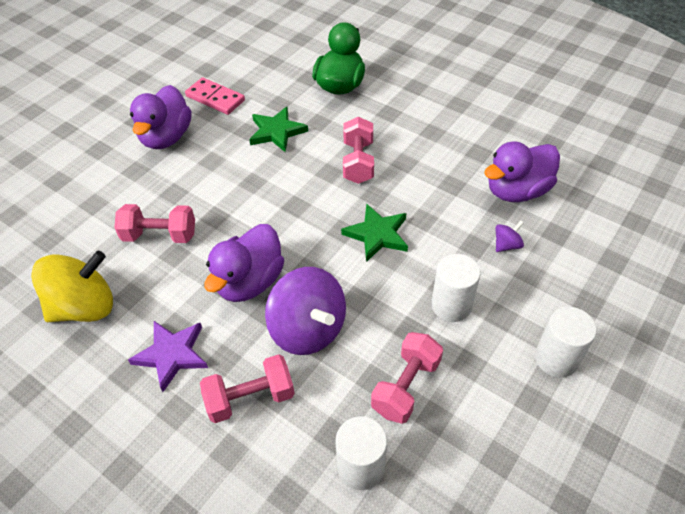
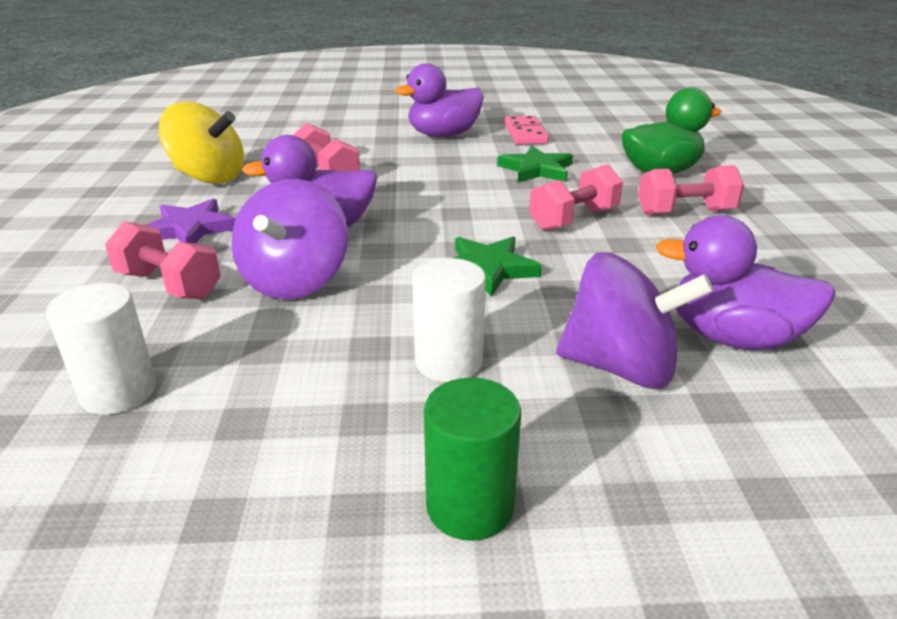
camera: 50 degrees right, 20 degrees down
pink dumbbell [371,332,443,424] -> pink dumbbell moved to [638,165,744,215]
purple spinning top [495,221,524,252] -> purple spinning top [556,252,713,389], size x2.31
white cylinder [535,307,597,377] -> green cylinder [424,378,521,541]

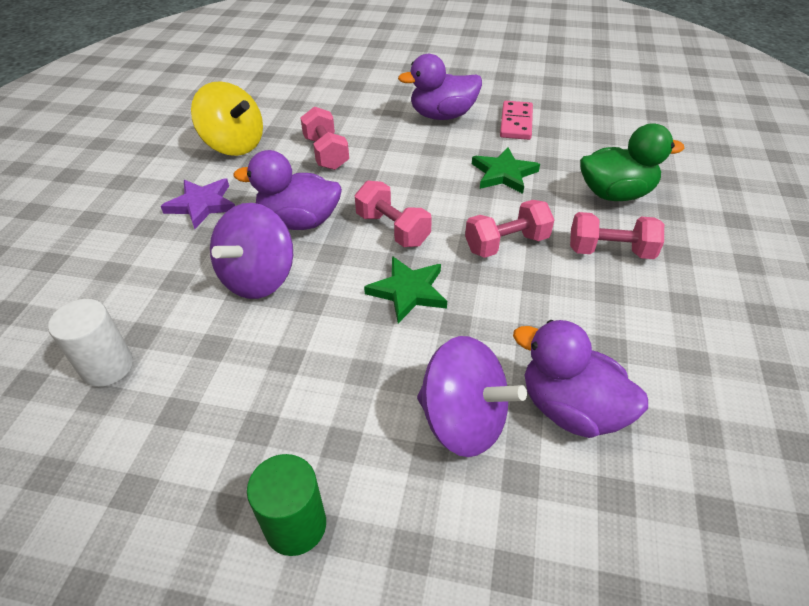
camera: 15 degrees right, 15 degrees up
pink dumbbell [105,221,221,299] -> pink dumbbell moved to [355,181,432,247]
white cylinder [412,258,486,382] -> none

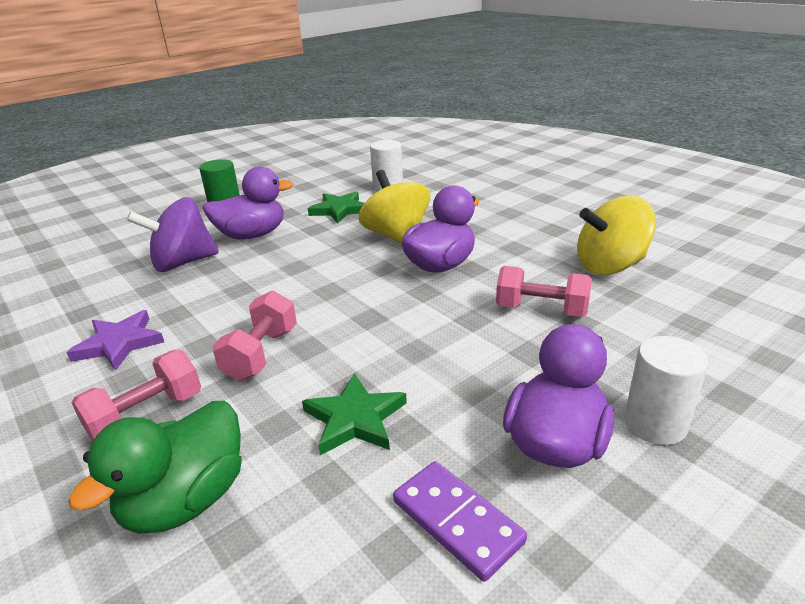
camera: 130 degrees right, 15 degrees down
purple star [161,178,235,229] -> purple star moved to [66,310,164,371]
purple spinning top [210,203,293,299] -> yellow spinning top [359,170,430,243]
pink dumbbell [355,181,432,247] -> none
green star [364,256,447,323] -> green star moved to [308,192,364,224]
pink domino [500,101,533,140] -> purple domino [393,461,527,582]
purple duck [513,320,648,438] -> purple duck moved to [203,167,294,239]
none -> white cylinder [624,336,709,445]

